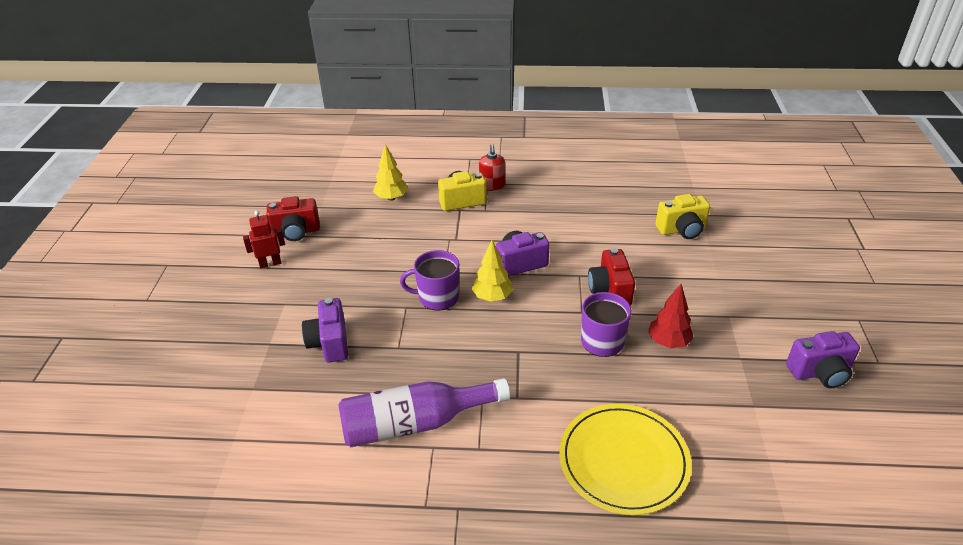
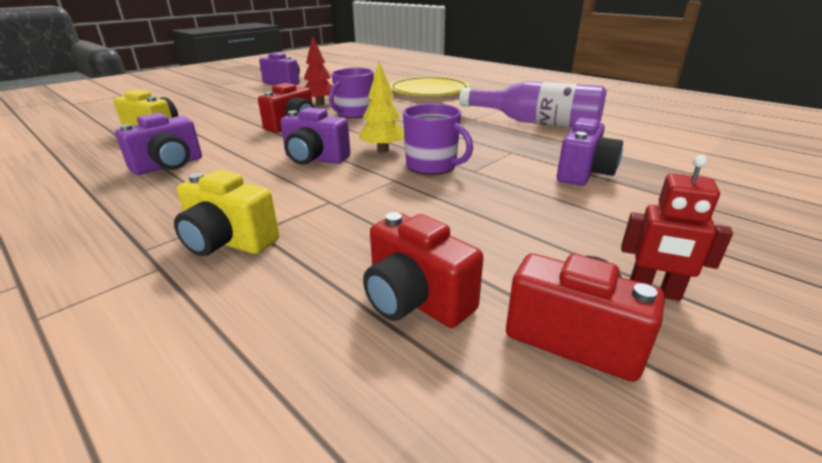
camera: 140 degrees left, 10 degrees down
yellow tree [373,144,408,201] -> none
red soap dispenser [479,144,505,191] -> none
none -> purple camera [115,113,202,175]
none -> red camera [363,212,483,328]

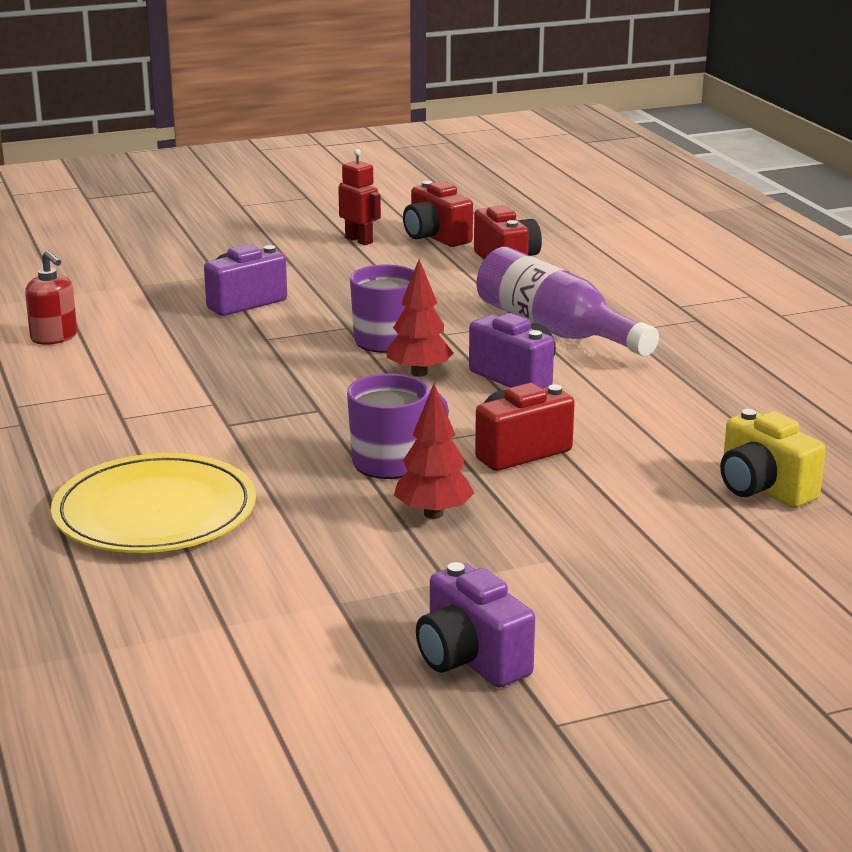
camera: 155 degrees left, 5 degrees down
purple camera [115,113,202,175] -> none
yellow camera [174,170,279,256] -> none
yellow tree [359,61,404,153] -> red tree [387,259,453,377]
purple bottle [459,81,607,127] -> purple bottle moved to [476,247,659,356]
none -> red soap dispenser [25,250,77,345]

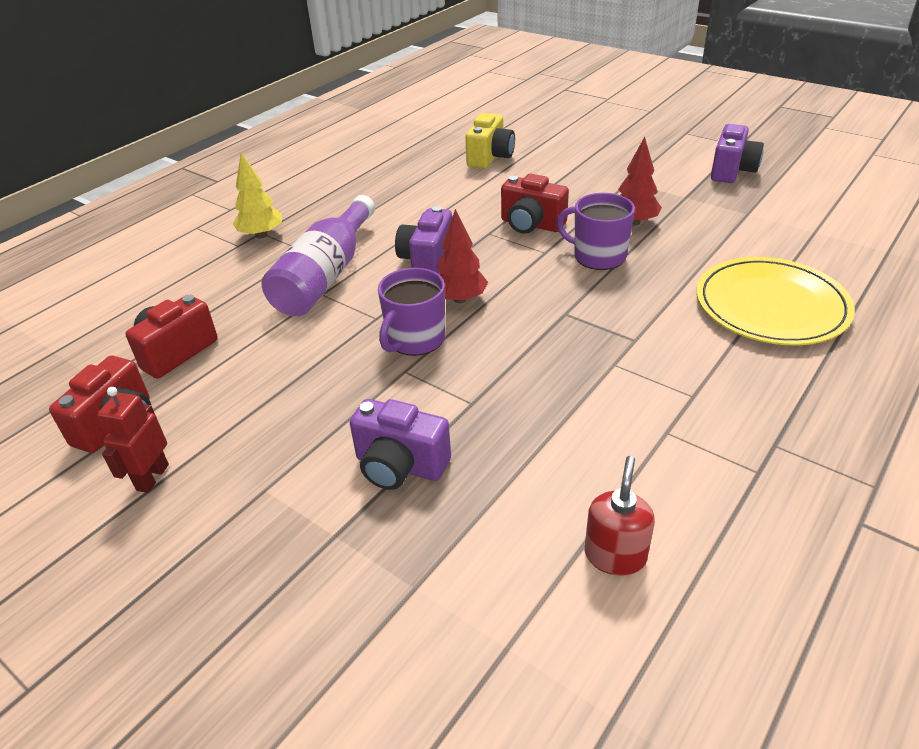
camera: 120 degrees left, 15 degrees up
none -> yellow tree [233,153,282,238]

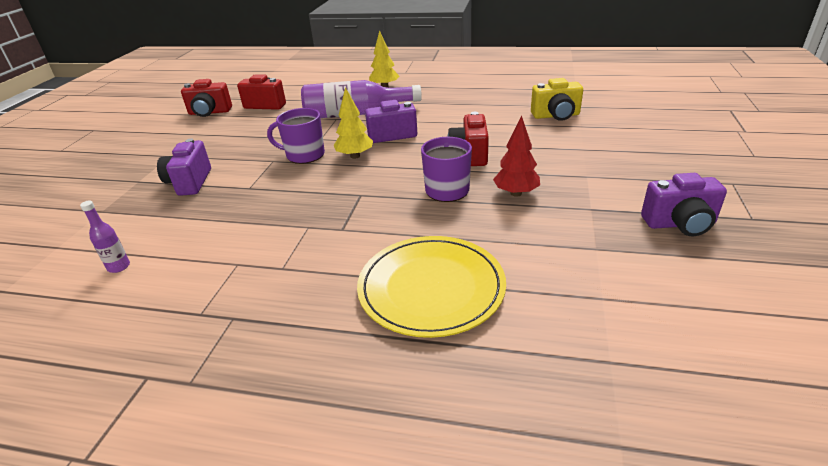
camera: 65 degrees right, 5 degrees down
red robot [97,387,169,493] -> none
red tree [436,209,488,303] -> yellow tree [334,87,373,159]
red soap dispenser [585,456,655,576] -> purple bottle [80,201,130,273]

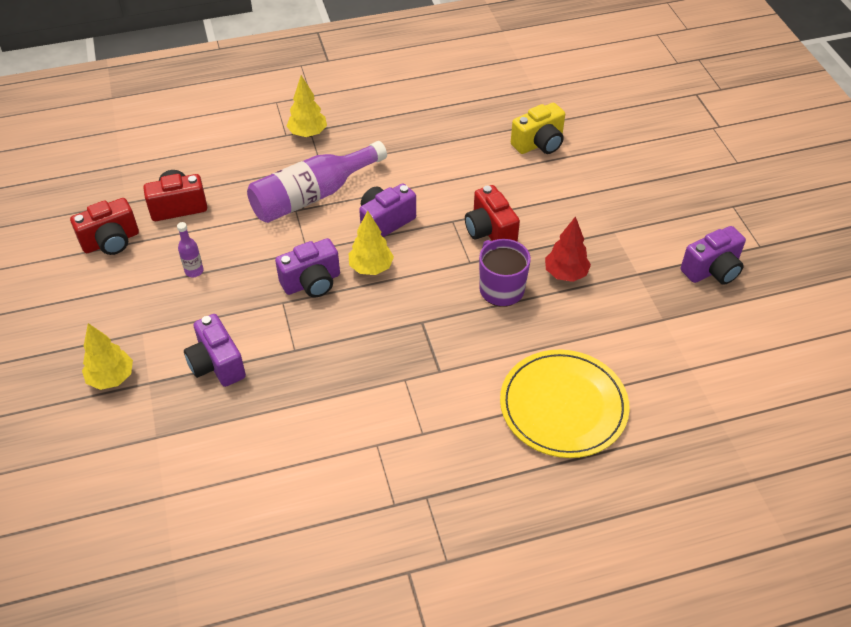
camera: 30 degrees left, 15 degrees up
purple bottle [80,201,130,273] -> purple bottle moved to [177,222,204,277]
purple mug [267,108,325,164] -> purple camera [275,238,340,298]
none -> yellow tree [82,323,133,390]

